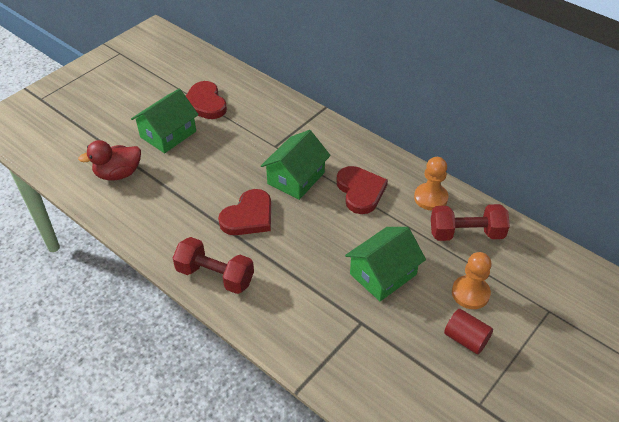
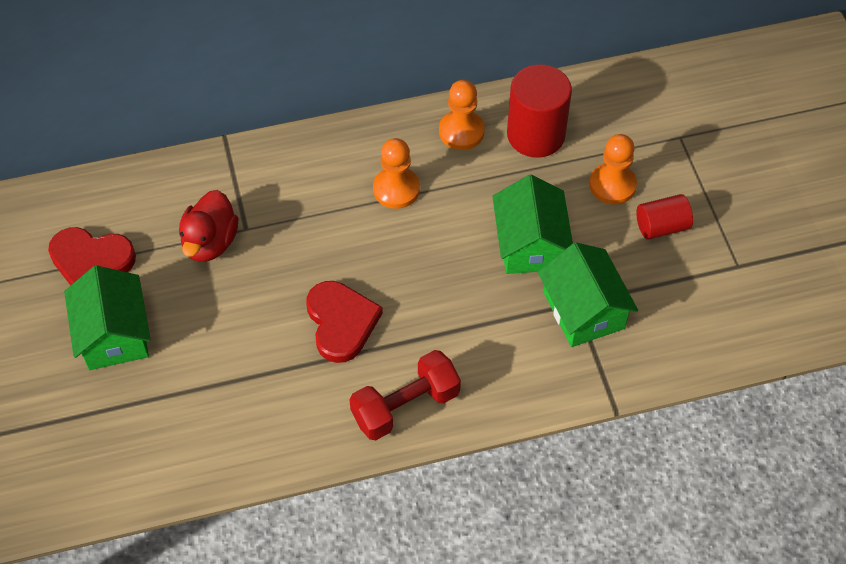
camera: 55 degrees left, 10 degrees up
red duck [78,140,141,180] -> red duck moved to [179,190,239,262]
green house [261,130,331,200] -> green house moved to [538,242,638,347]
red heart [336,166,388,214] -> orange pawn [373,138,420,209]
red dumbbell [431,204,510,241] -> red cylinder [507,65,572,158]

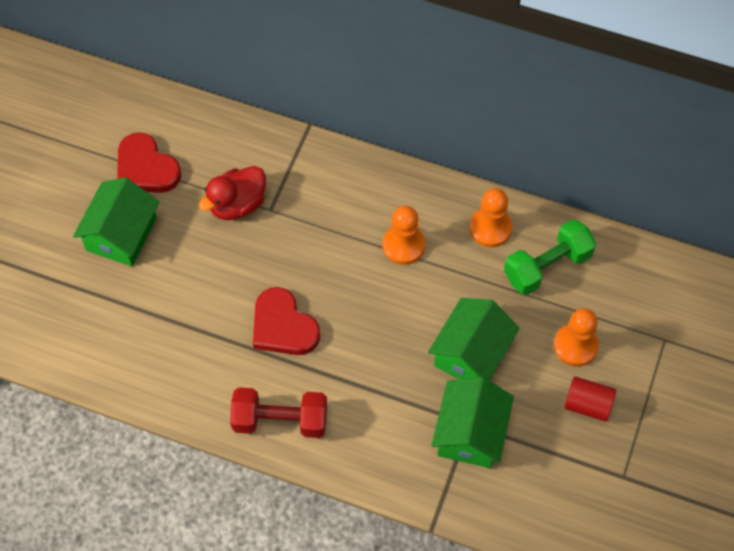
camera: 35 degrees right, 5 degrees up
red heart [306,281,383,363] -> red heart turned 120 degrees clockwise [253,287,320,355]
red cylinder [507,65,572,158] -> green dumbbell [504,219,596,295]

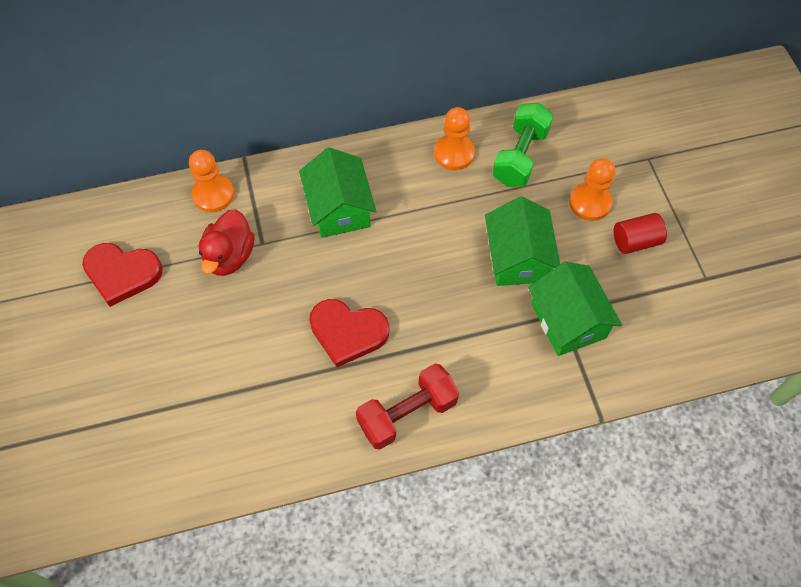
camera: 35 degrees left, 0 degrees up
green house [73,177,160,266] -> green house moved to [299,147,376,238]
orange pawn [383,206,425,265] -> orange pawn moved to [189,150,234,212]

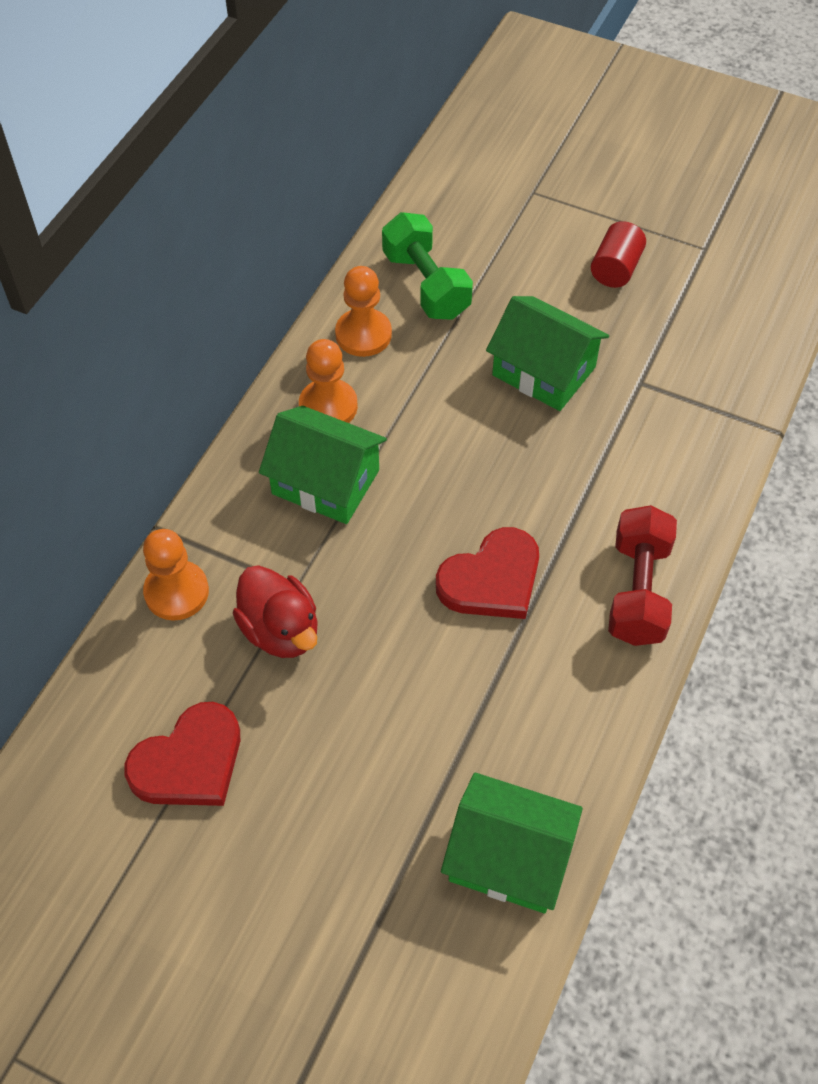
camera: 50 degrees left, 5 degrees down
green house [528,262,622,356] -> green house moved to [441,773,583,913]
orange pawn [569,158,615,221] -> orange pawn moved to [299,339,358,423]

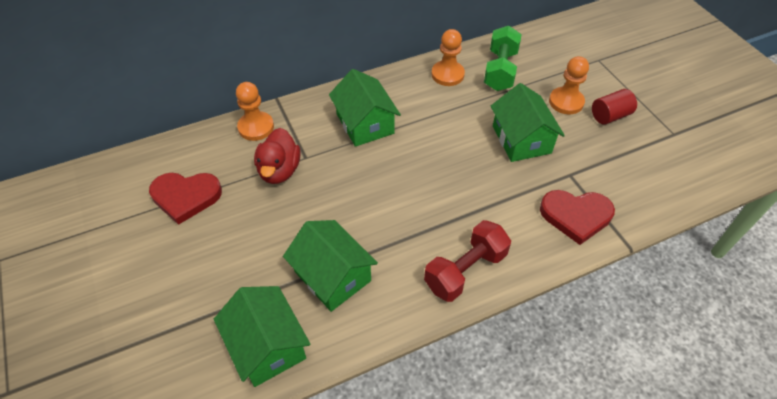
camera: 40 degrees right, 5 degrees down
orange pawn [299,339,358,423] -> orange pawn moved to [549,56,589,114]
red heart [436,527,539,619] -> red heart moved to [540,190,615,245]
none -> green house [283,220,378,312]

